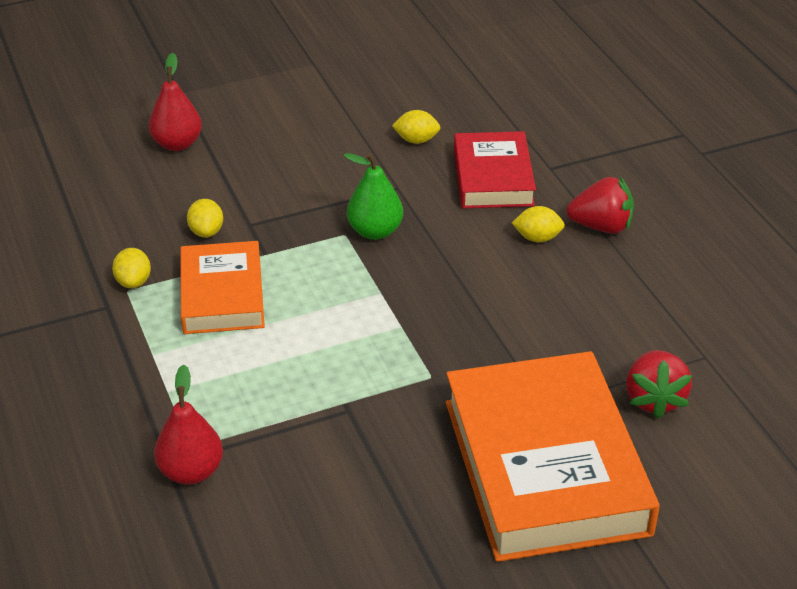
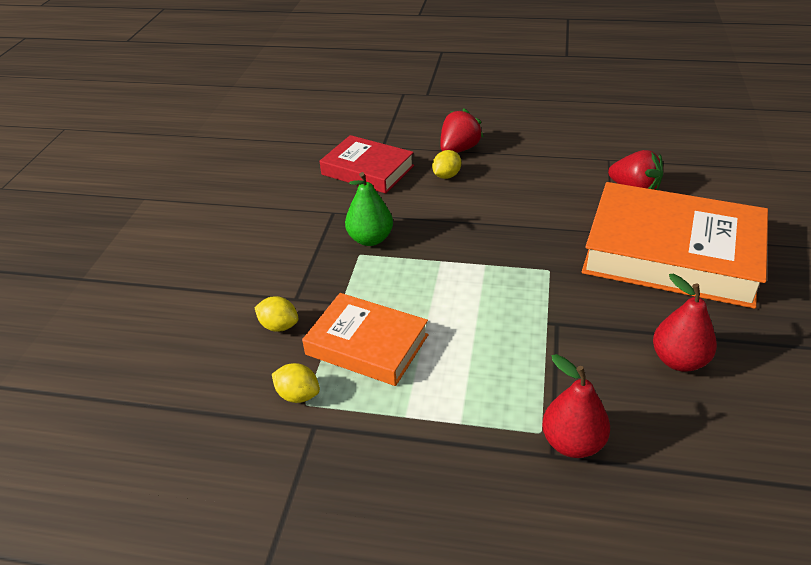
camera: 55 degrees left, 0 degrees up
red pear [149,53,202,151] -> red pear moved to [653,274,717,372]
yellow lemon [392,110,441,144] -> none

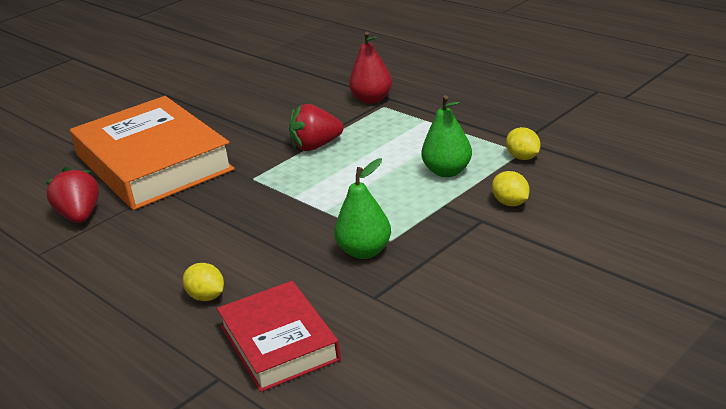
camera: 145 degrees left, 10 degrees down
orange book [302,293,429,386] -> green pear [421,95,472,177]
yellow lemon [432,150,461,179] -> yellow lemon turned 60 degrees clockwise [183,263,224,301]
red strawberry [440,108,484,153] -> red strawberry moved to [289,104,343,151]
red pear [653,274,717,372] -> none

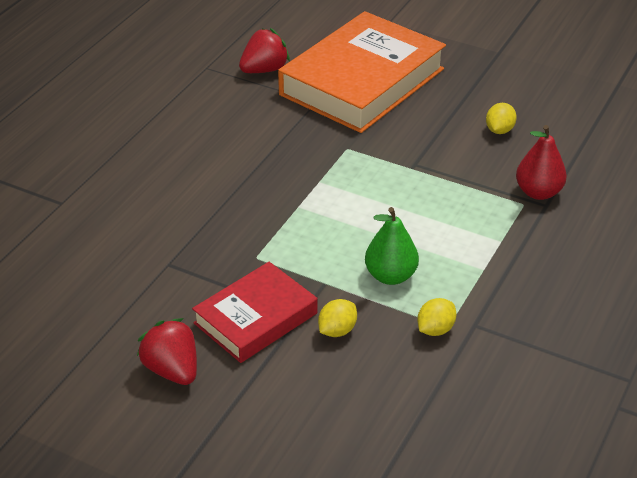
camera: 70 degrees right, 10 degrees up
yellow lemon [183,263,224,301] -> yellow lemon moved to [486,103,517,134]
red book [217,281,341,392] -> red book moved to [192,262,318,363]
red strawberry [289,104,343,151] -> red strawberry moved to [137,318,197,385]
green pear [334,158,391,259] -> none

